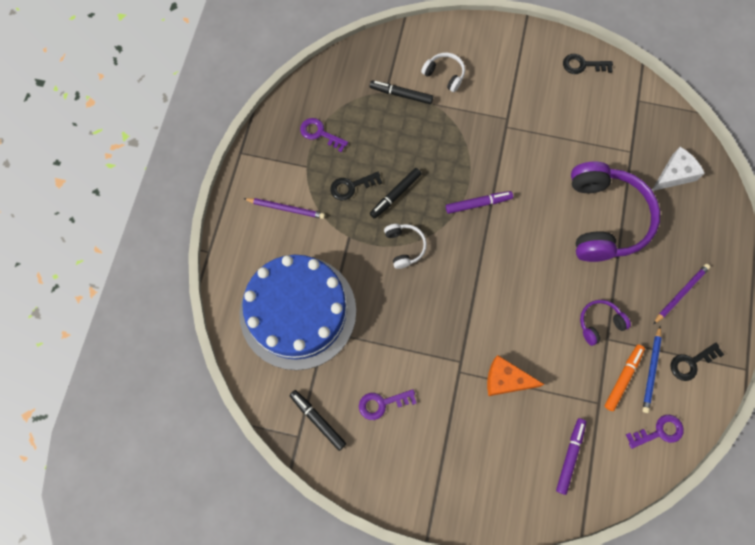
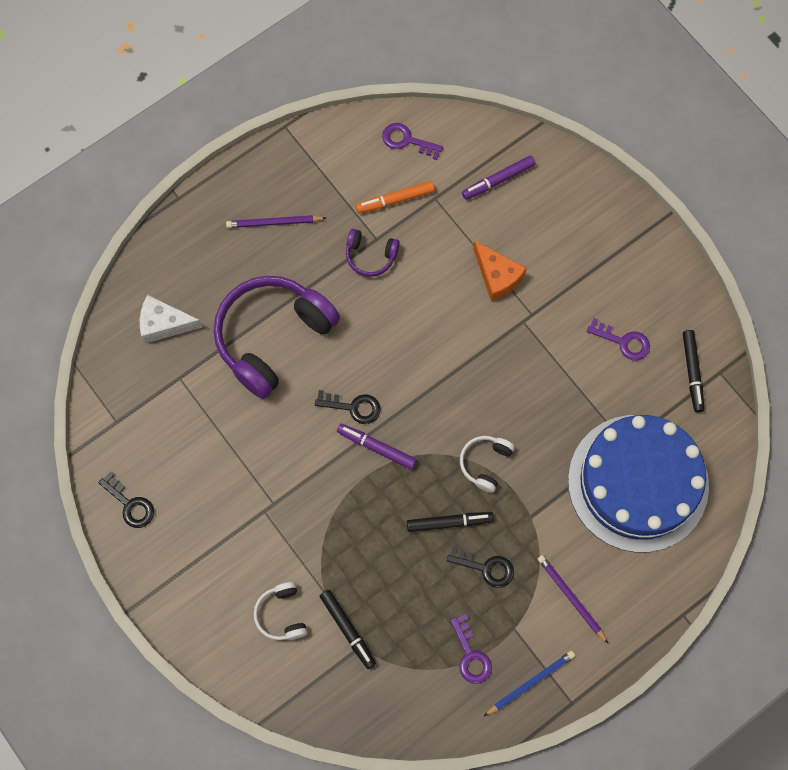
camera: 140 degrees left, 0 degrees up
blue pencil [642,326,662,413] -> blue pencil moved to [484,651,575,716]
black key [670,343,724,381] -> black key moved to [315,390,381,424]

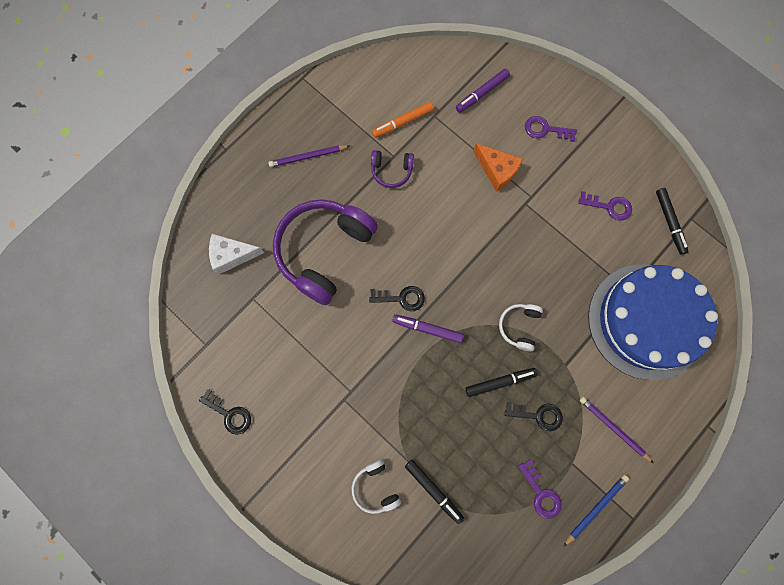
camera: 10 degrees left, 5 degrees up
purple key [382,123,443,160] -> purple key moved to [525,116,577,142]

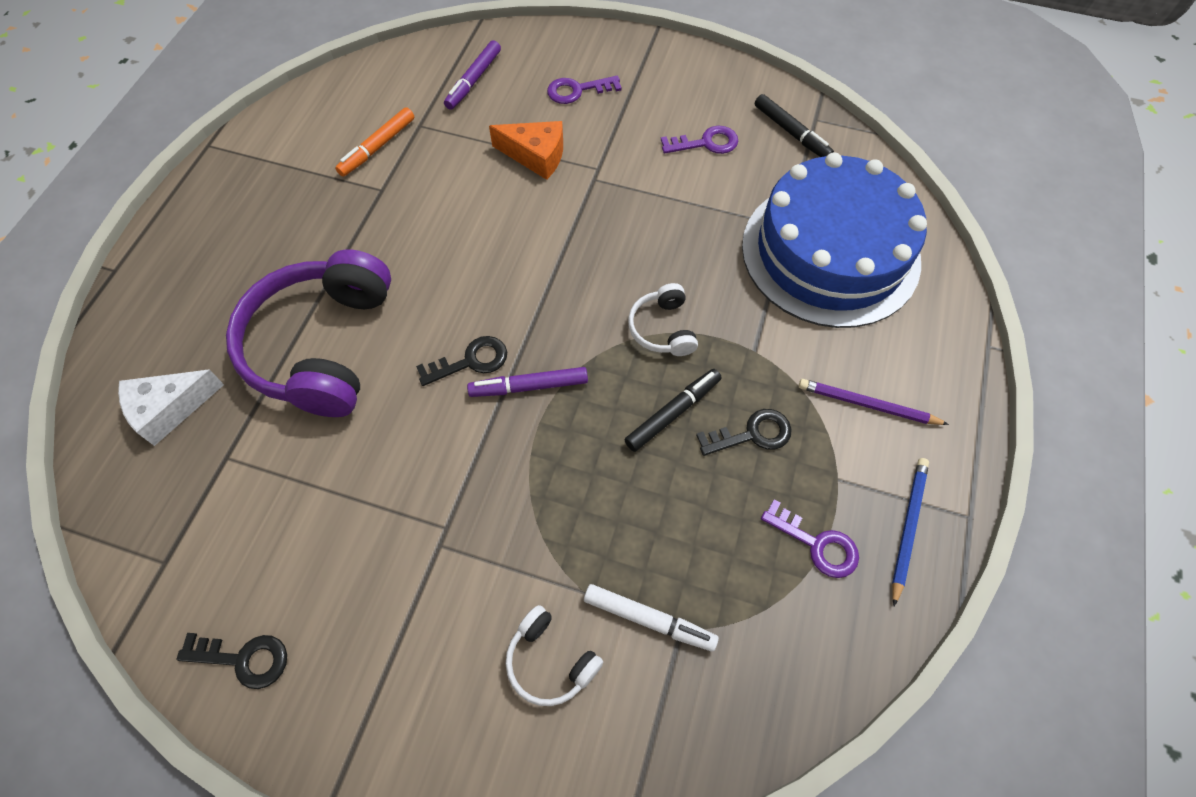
camera: 25 degrees left, 15 degrees down
purple pencil [269,145,349,167] -> none
purple headphones [371,150,414,188] -> none
black marker [405,460,464,524] -> white marker [584,584,719,652]

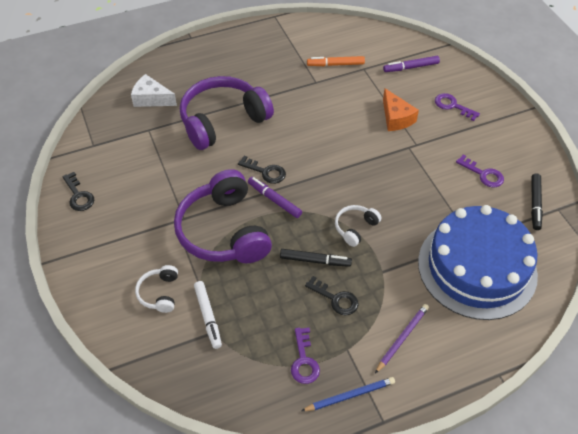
camera: 50 degrees right, 10 degrees down
purple pencil [799,379,949,425] -> purple pencil turned 60 degrees clockwise [375,304,429,374]
none -> purple headphones [174,169,272,263]

